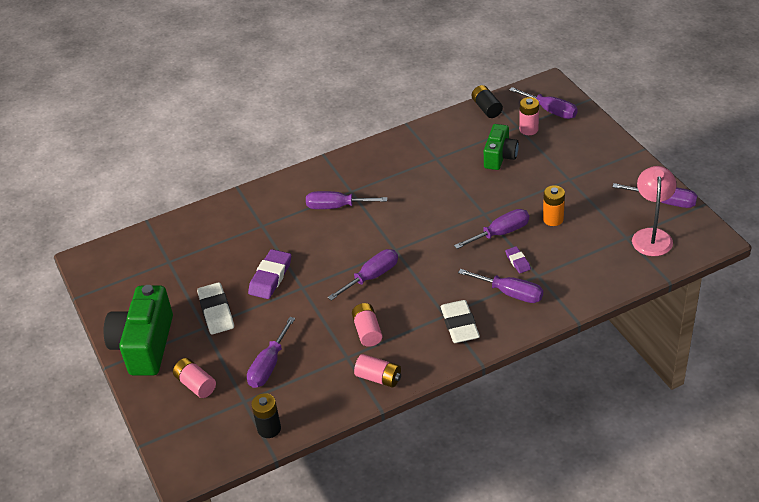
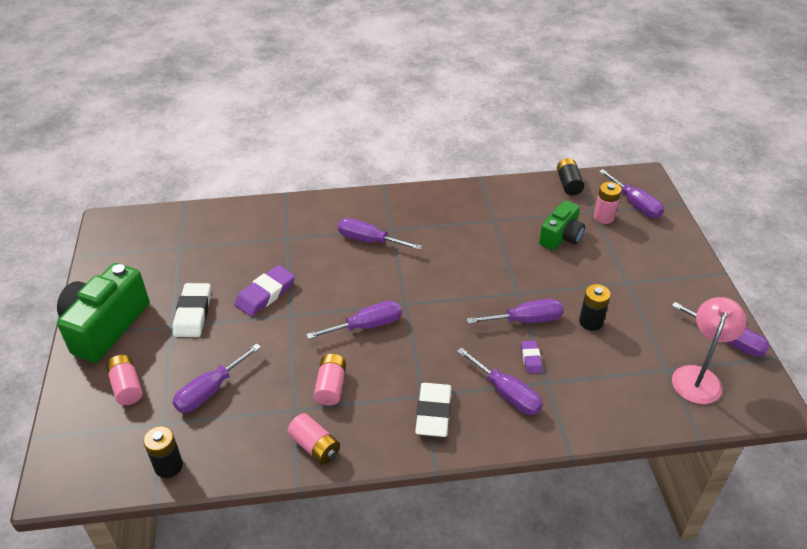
camera: 15 degrees right, 0 degrees up
orange battery [543,185,565,226] -> black battery [579,284,611,331]

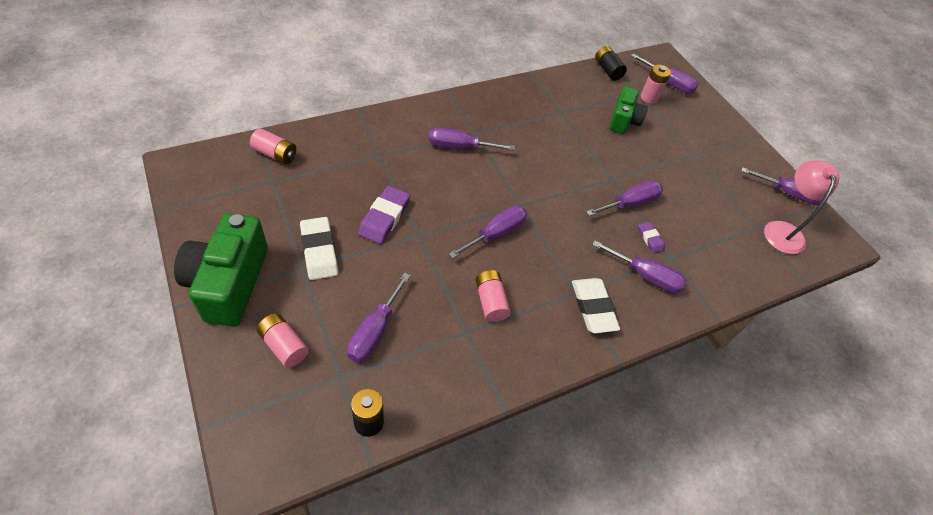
camera: 25 degrees left, 10 degrees up
pink battery [287,413,340,464] -> pink battery moved to [250,128,297,164]
black battery [579,284,611,331] -> none

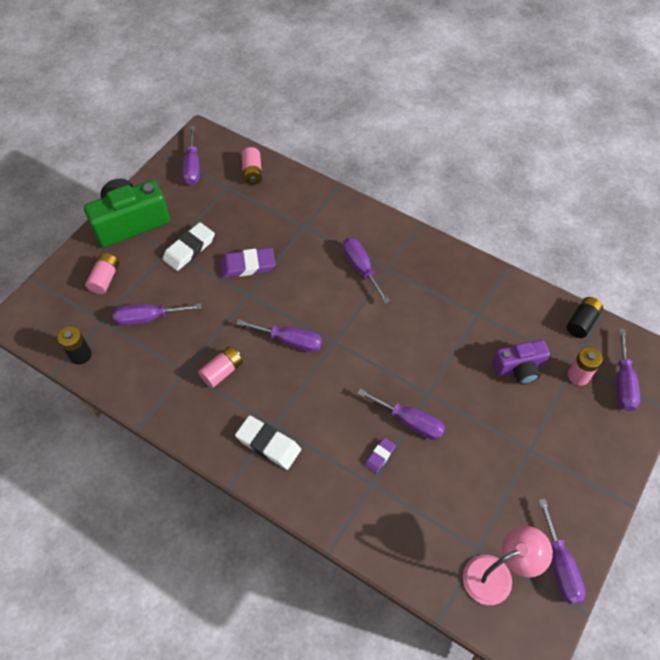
camera: 65 degrees right, 5 degrees up
white eraser [572,278,620,334] -> white eraser turned 75 degrees clockwise [235,415,301,470]
purple screwdriver [592,240,687,293] -> purple screwdriver moved to [183,126,200,185]
green camera [609,86,648,134] -> purple camera [492,340,550,385]

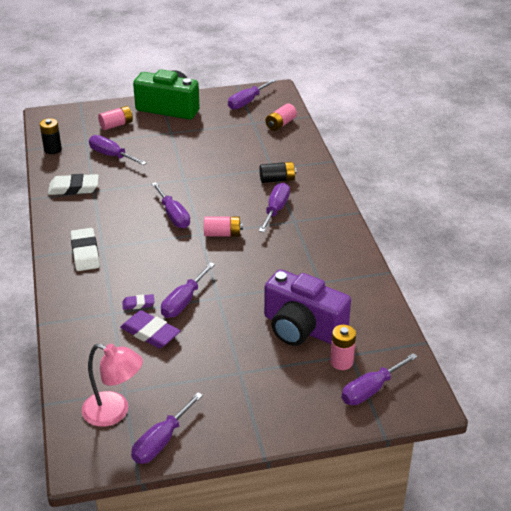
camera: 45 degrees right, 20 degrees down
white eraser [163,222,215,271] -> white eraser moved to [48,174,99,195]
pink battery [198,346,243,388] -> pink battery moved to [204,216,243,236]
purple eraser [220,248,275,278] -> purple eraser moved to [120,310,180,348]
purple screwdriver [357,388,445,440] -> purple screwdriver turned 45 degrees clockwise [161,262,215,318]
purple camera [492,340,550,385] -> purple camera [264,269,351,346], size x1.65
black battery [567,297,603,338] -> black battery moved to [259,162,297,183]

